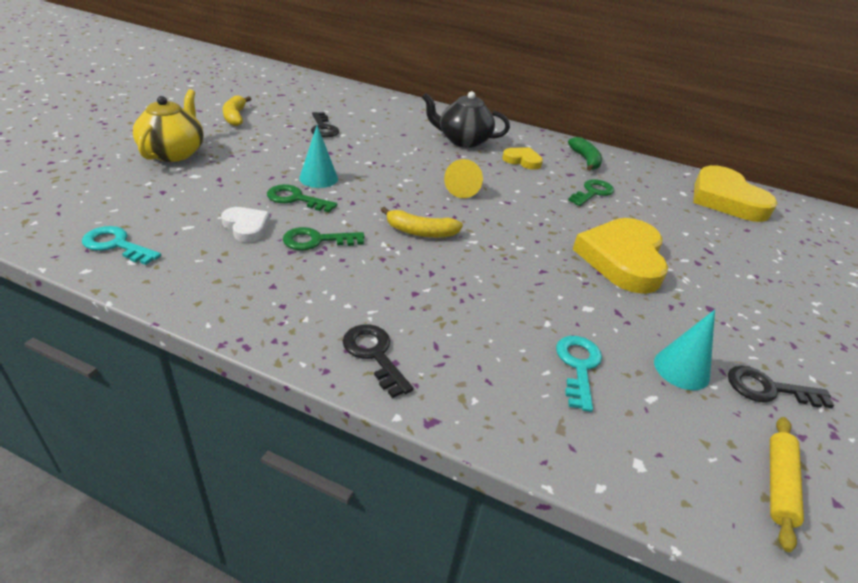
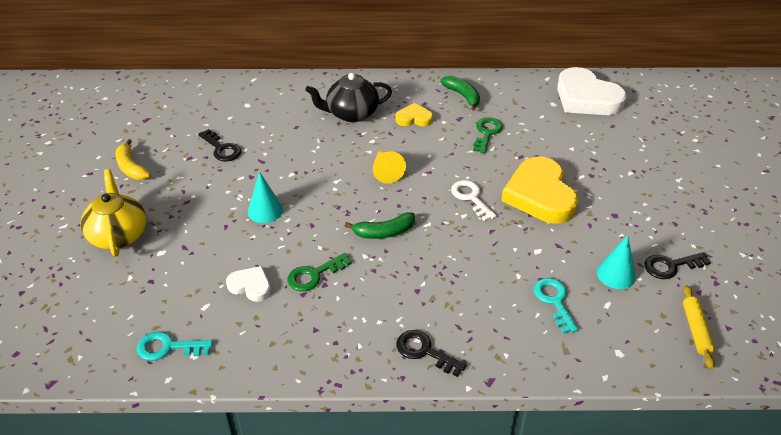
camera: 20 degrees left, 5 degrees up
green key [267,184,337,212] -> none
yellow banana [381,207,463,238] -> green banana [345,212,415,239]
yellow heart [693,165,778,222] -> white heart [557,67,627,115]
none -> white key [451,180,497,221]

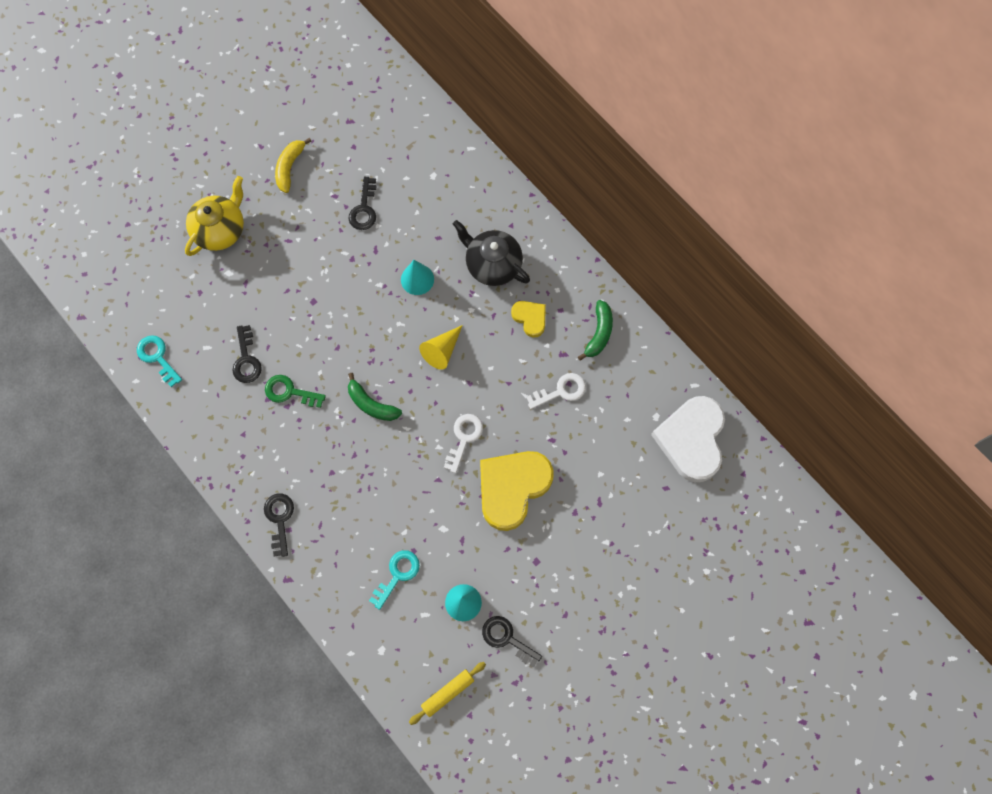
camera: 50 degrees right, 30 degrees up
white heart [226,266,271,302] -> black key [233,325,262,383]
turquoise cone [248,171,283,223] -> turquoise cone moved to [401,260,434,295]
green key [473,117,503,153] -> white key [526,373,586,409]

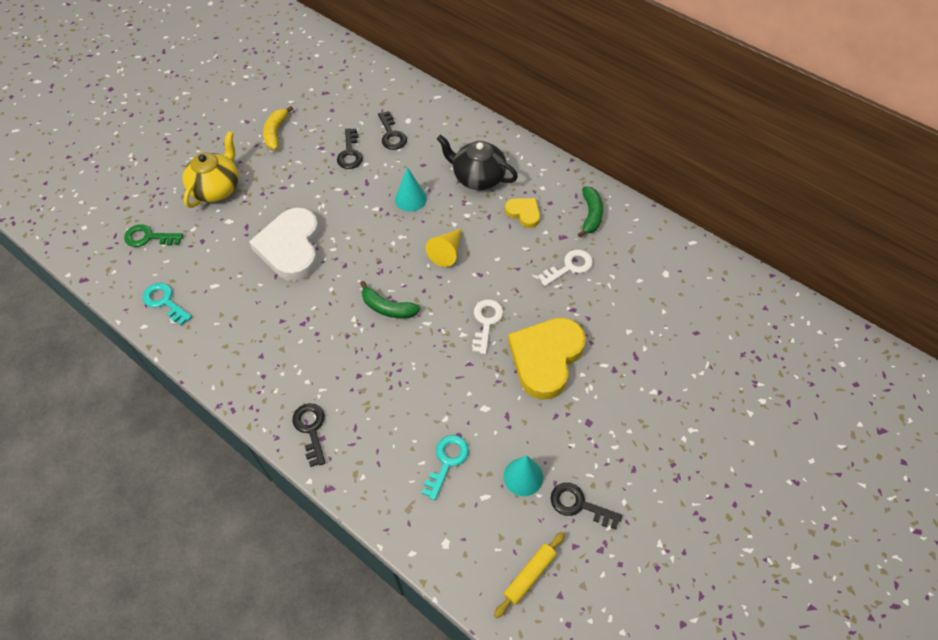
camera: 10 degrees left, 15 degrees down
black key [233,325,262,383] -> black key moved to [378,111,407,150]
green key [265,375,326,408] -> green key moved to [124,224,183,247]
white heart [651,396,725,482] -> white heart moved to [249,208,320,281]

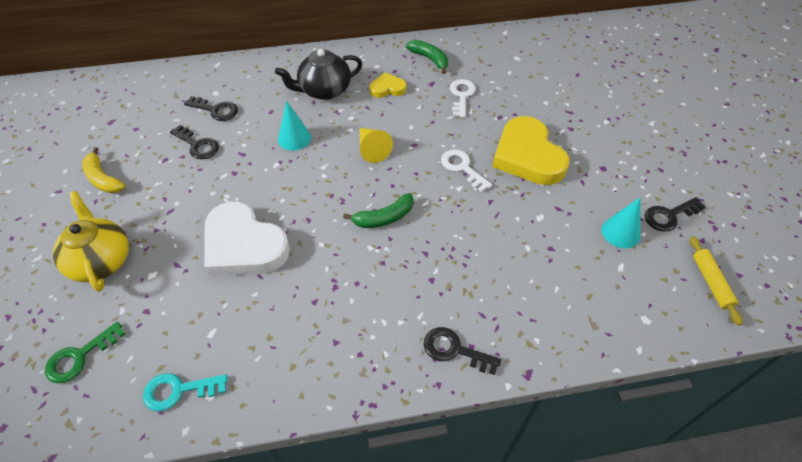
camera: 50 degrees left, 5 degrees down
turquoise key [422,435,469,500] -> none

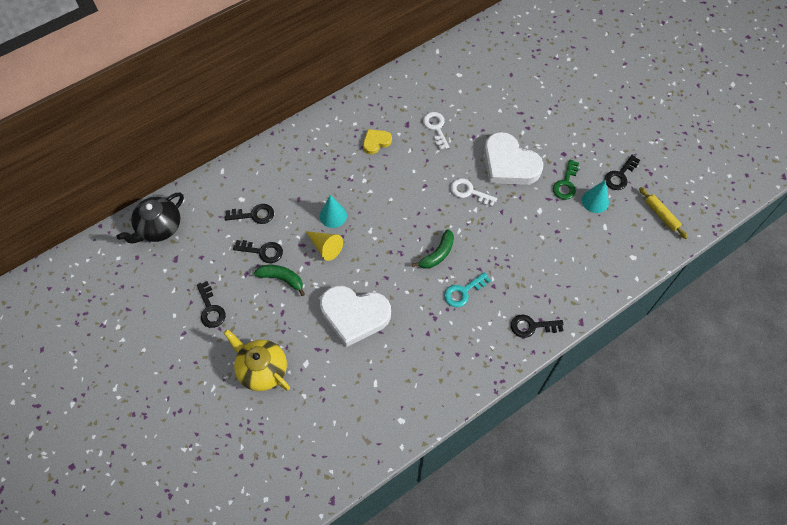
camera: 25 degrees left, 10 degrees up
green key [45,321,125,383] -> green key moved to [553,160,579,200]
yellow banana [82,147,125,193] -> black key [197,281,226,328]
turquoise key [143,373,228,411] -> turquoise key moved to [444,272,491,307]
black teapot [275,49,362,100] -> black teapot moved to [117,193,184,243]
yellow cone [360,128,393,163] -> yellow cone moved to [305,231,343,261]
green banana [406,40,448,74] -> green banana moved to [254,265,305,296]
yellow heart [492,116,570,185] -> white heart [484,132,543,185]

